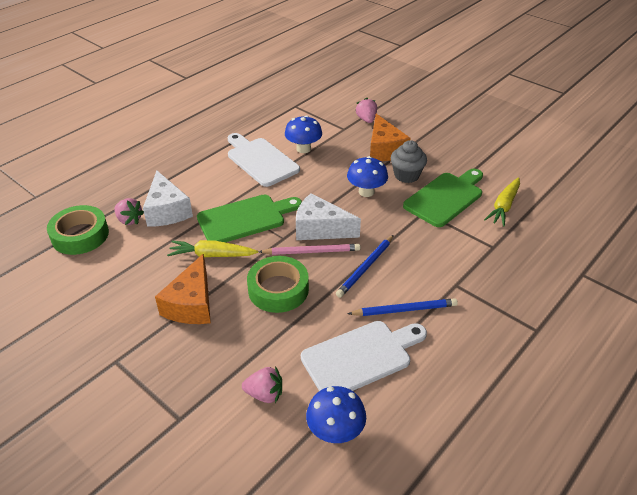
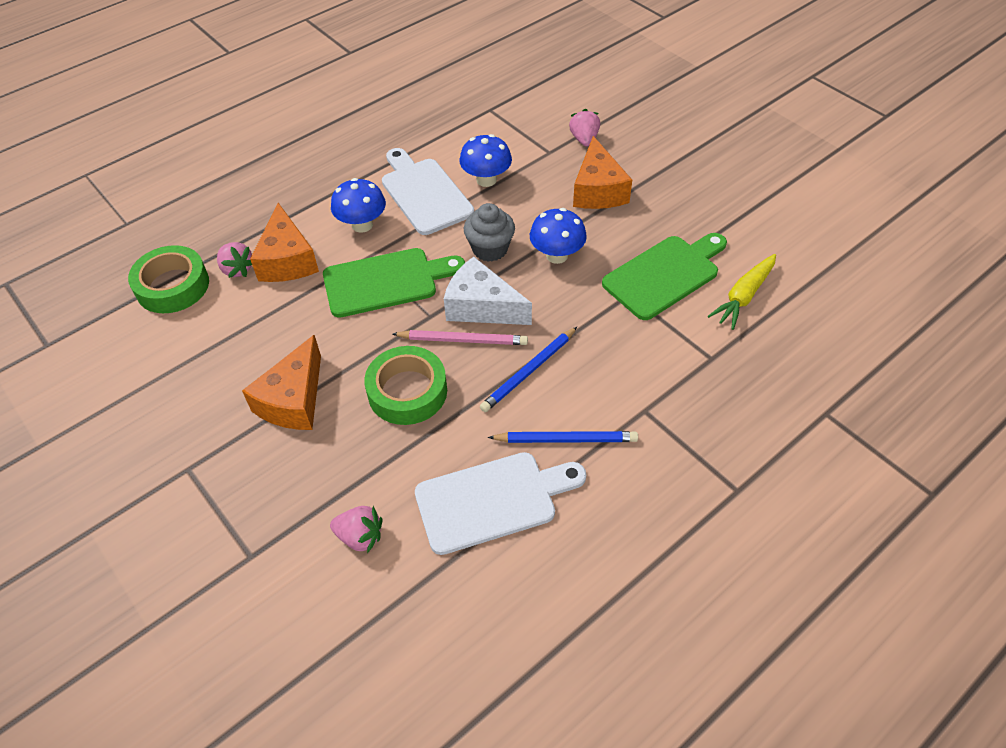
camera: 10 degrees right, 10 degrees up
white cheese [143,170,193,227] -> orange cheese [250,203,319,282]
yellow carrot [167,240,258,257] -> none
blue mushroom [306,386,366,443] -> blue mushroom moved to [331,178,386,233]
grey cupcake [391,140,427,183] -> grey cupcake moved to [464,203,515,262]

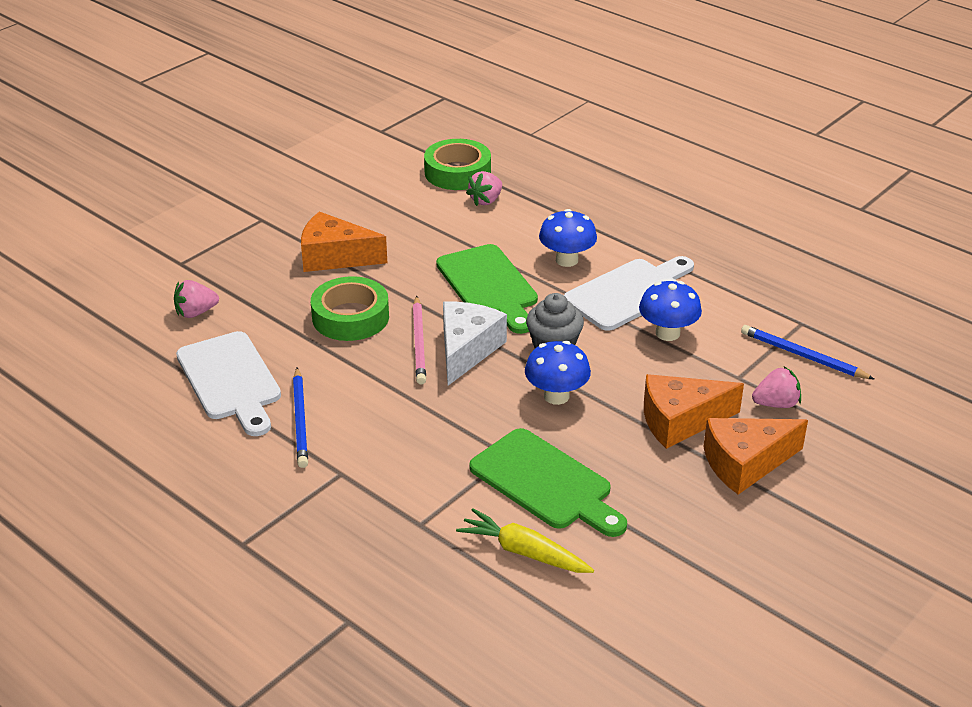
camera: 80 degrees right, 15 degrees down
orange cheese [250,203,319,282] -> orange cheese moved to [703,418,808,495]
pink strawberry [330,506,382,553] -> pink strawberry turned 60 degrees clockwise [174,280,219,318]
blue pencil [480,327,577,412] -> blue pencil moved to [741,325,874,379]

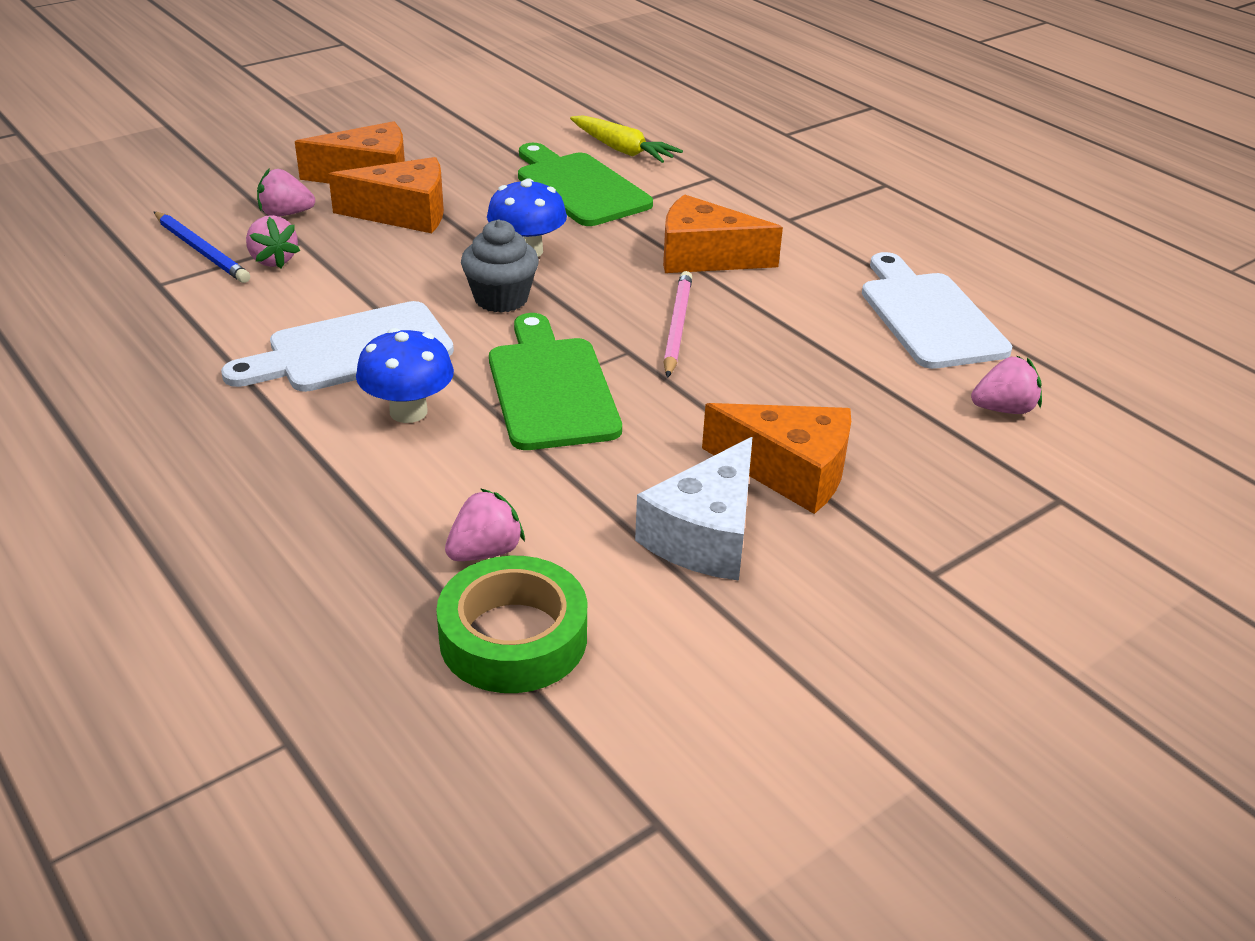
camera: 170 degrees left, 0 degrees up
blue pencil [293,367,308,468] -> none
green tape [311,276,389,341] -> none
white cheese [443,302,507,386] -> white cheese moved to [635,437,753,581]
blue mushroom [639,281,702,341] -> none
none -> pink strawberry [246,215,300,268]
none -> orange cheese [663,194,783,273]

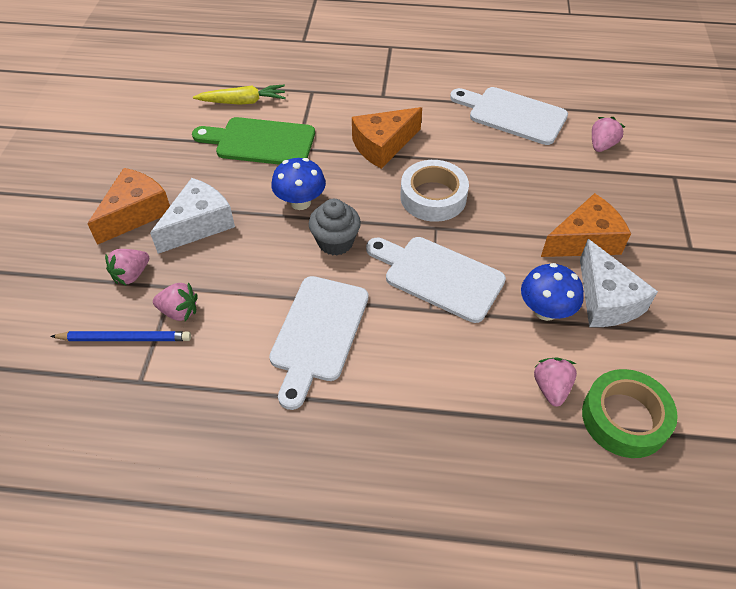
camera: 45 degrees left, 15 degrees up
orange cheese [328,157,444,233] -> white cheese [150,178,235,254]
blue mushroom [356,328,454,423] -> blue mushroom moved to [521,263,584,321]
green cutting board [489,313,622,450] -> white cutting board [366,237,506,323]
pink pencil [664,271,692,378] -> white tape [400,160,469,222]

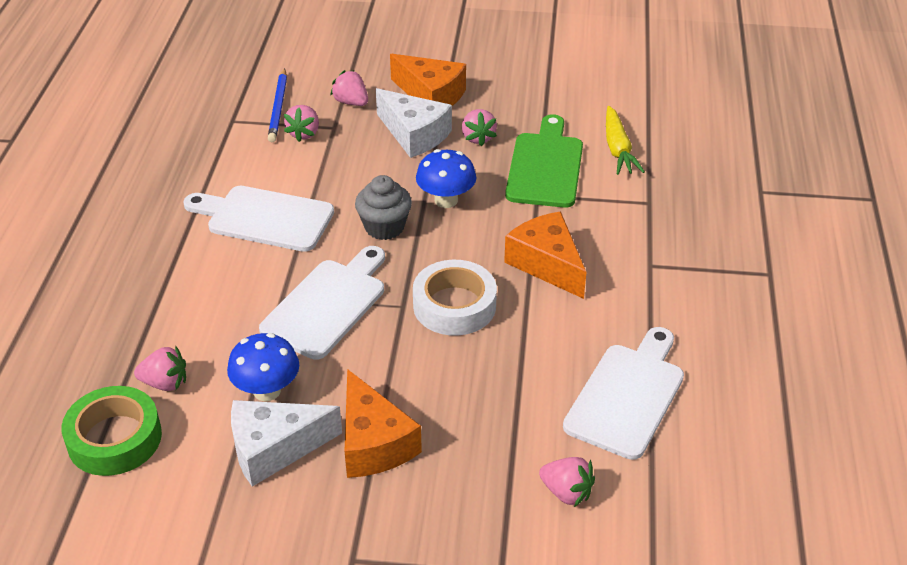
camera: 90 degrees right, 10 degrees down
none -> pink strawberry [462,109,497,147]

